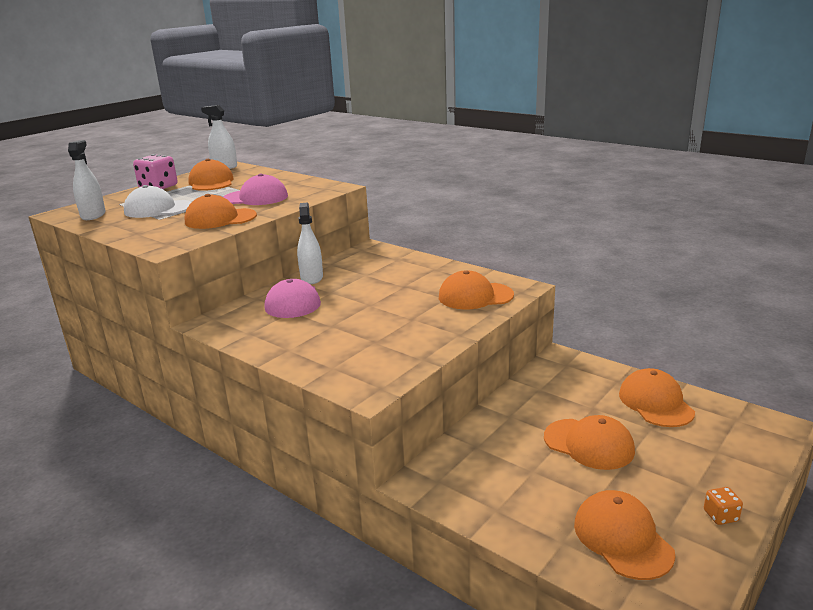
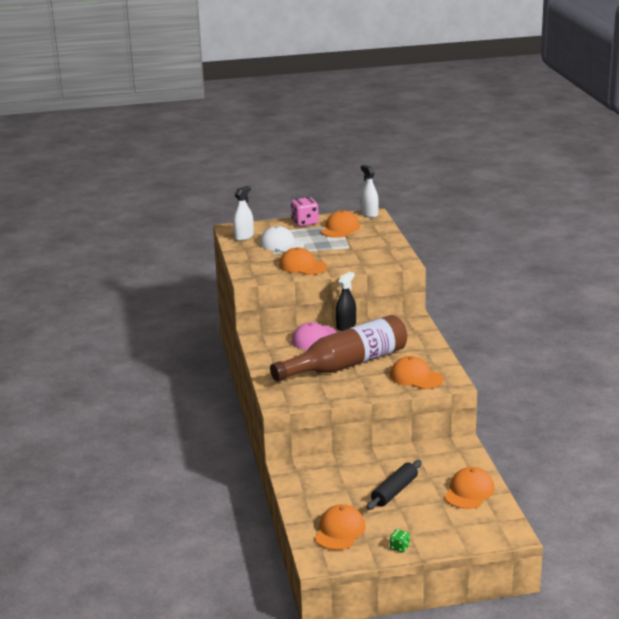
camera: 40 degrees right, 0 degrees up
pink cap [223,174,288,205] -> none
white spray bottle [297,203,323,284] -> black spray bottle [336,272,356,331]
orange cap [544,415,635,470] -> black rolling pin [366,460,422,510]
orange dice [704,487,743,525] -> green dice [390,529,410,552]
none -> brown bottle [270,315,407,381]

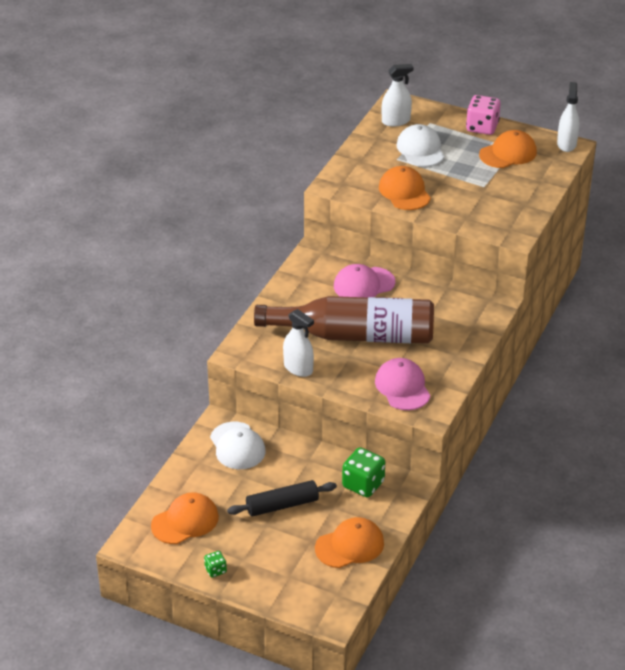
camera: 35 degrees right, 15 degrees up
black spray bottle [336,272,356,331] -> none
orange cap [390,356,444,389] -> pink cap [375,358,431,410]
none -> white cap [210,422,266,469]
none -> white spray bottle [283,309,314,377]
none -> green dice [342,447,385,497]

